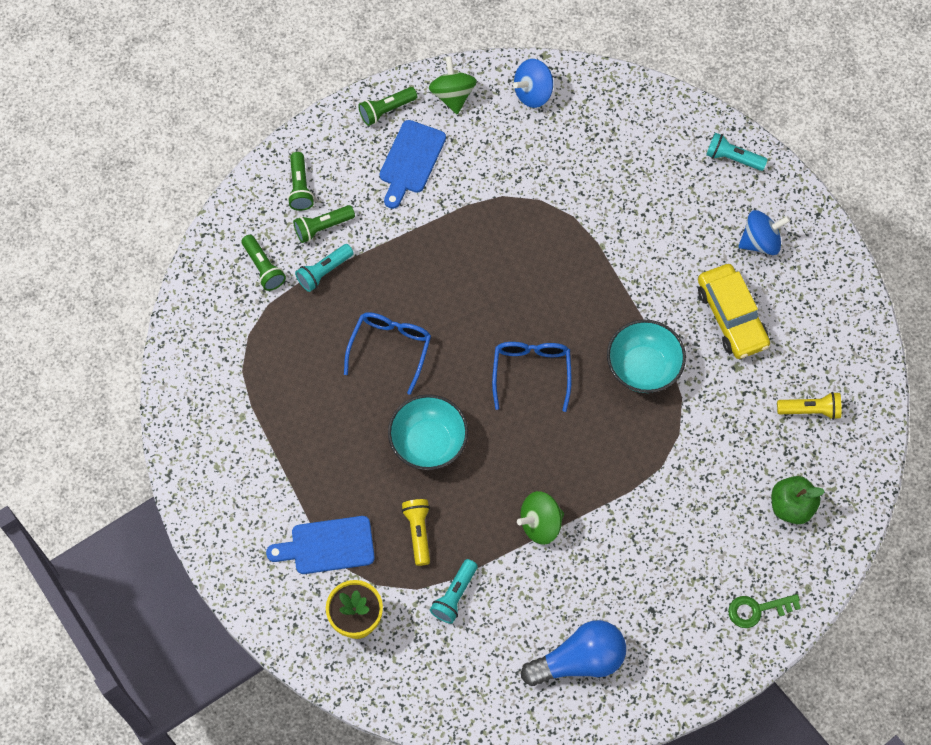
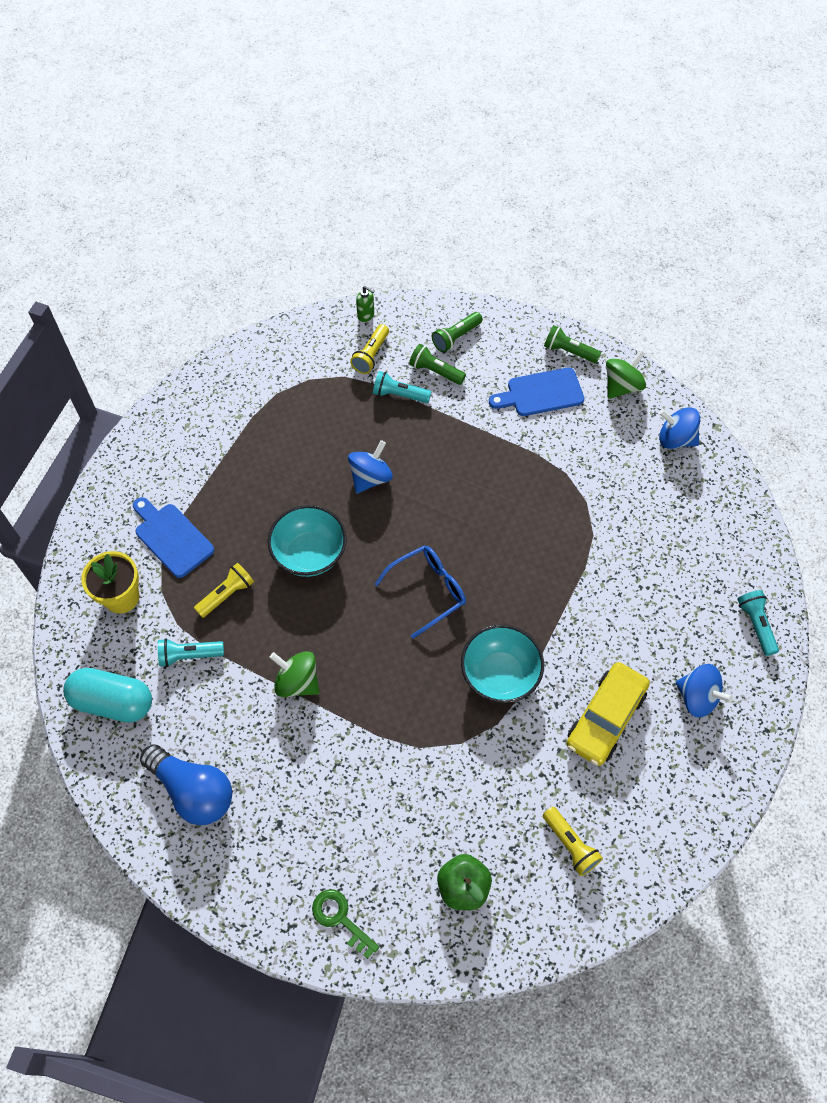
camera: 55 degrees right, 5 degrees down
green flashlight [242,235,286,291] -> yellow flashlight [350,324,389,374]
blue glasses [344,312,431,395] -> blue spinning top [348,440,393,493]
none -> turquoise capsule [64,668,152,722]
none -> green soap dispenser [356,286,375,322]

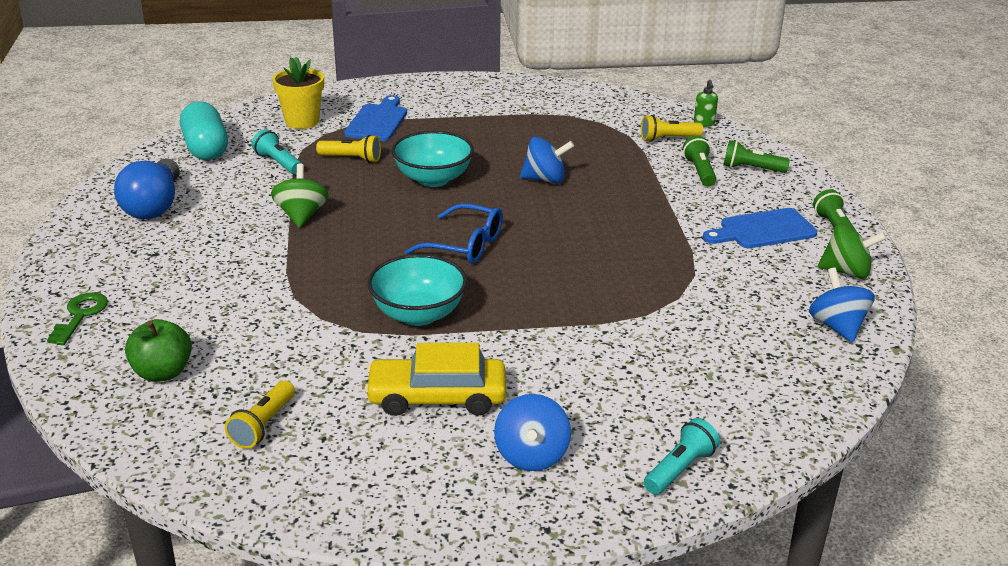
camera: 55 degrees right, 30 degrees down
turquoise flashlight [373,371,431,403] -> none
blue cutting board [489,367,584,416] -> blue cutting board turned 60 degrees counterclockwise [703,208,817,248]

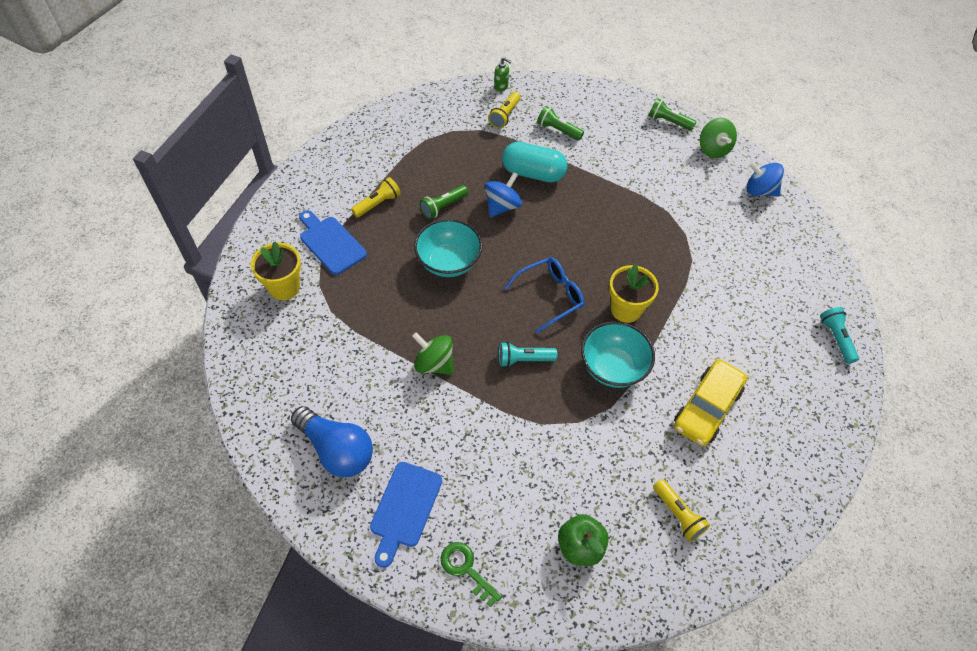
camera: 55 degrees left, 25 degrees up
turquoise capsule [180,101,228,160] -> turquoise capsule moved to [502,142,568,182]
turquoise flashlight [252,129,302,174] -> turquoise flashlight moved to [499,342,557,367]
yellow flashlight [316,135,381,163] -> yellow flashlight moved to [351,177,401,218]
blue spinning top [494,394,571,471] -> none
blue cutting board [703,208,817,248] -> blue cutting board moved to [370,462,442,568]
green flashlight [723,140,790,173] -> green flashlight moved to [419,185,468,219]
green spinning top [818,223,887,279] -> green spinning top turned 120 degrees clockwise [700,118,737,158]
none -> yellow flower pot [609,264,659,323]

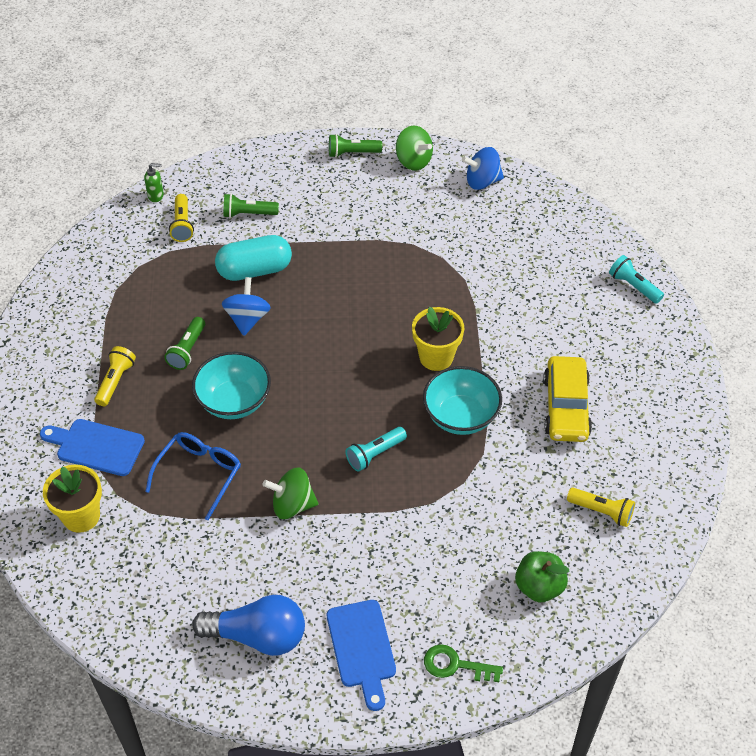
camera: 30 degrees left, 5 degrees down
blue glasses [504,257,584,333] -> blue glasses moved to [145,432,241,520]

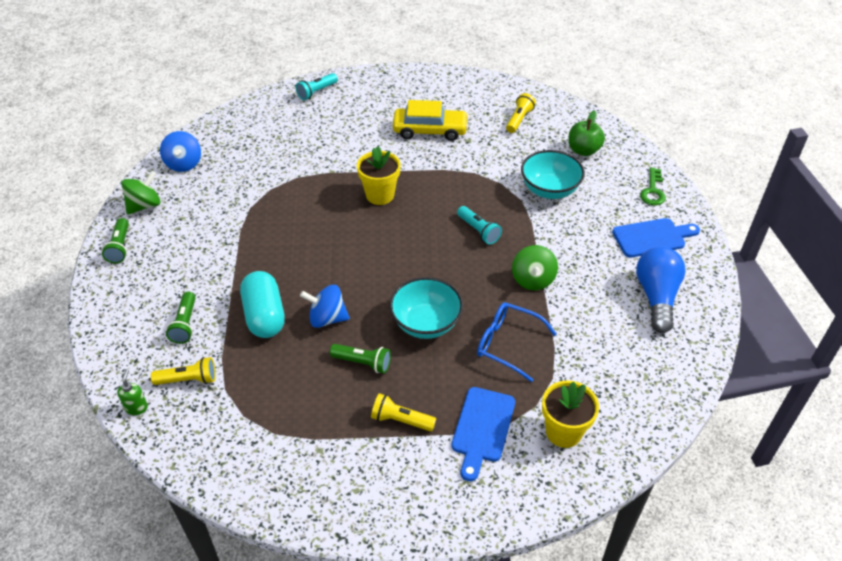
camera: 90 degrees left, 5 degrees down
turquoise bowl [423,366,502,435] -> turquoise bowl moved to [521,150,585,199]

